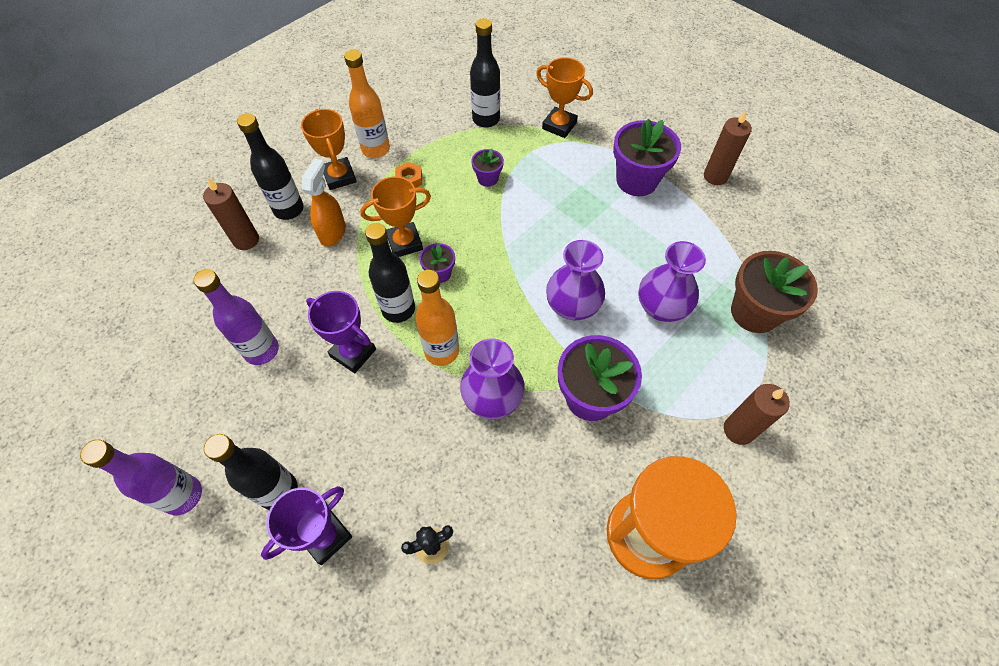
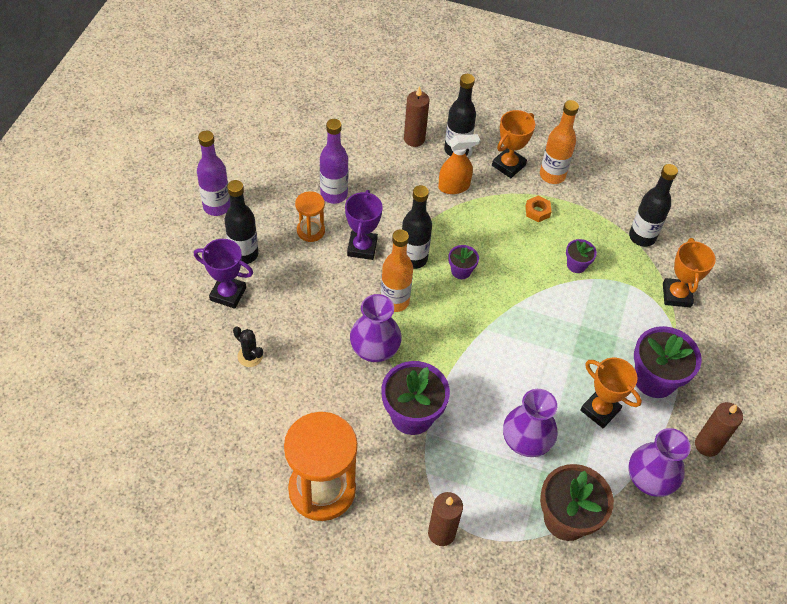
camera: 60 degrees right, 5 degrees down
orange trophy [360,176,431,257] -> orange trophy moved to [580,358,642,428]
purple vase [546,240,605,320] -> purple vase moved to [628,428,691,497]
none -> orange hourglass [295,191,325,242]

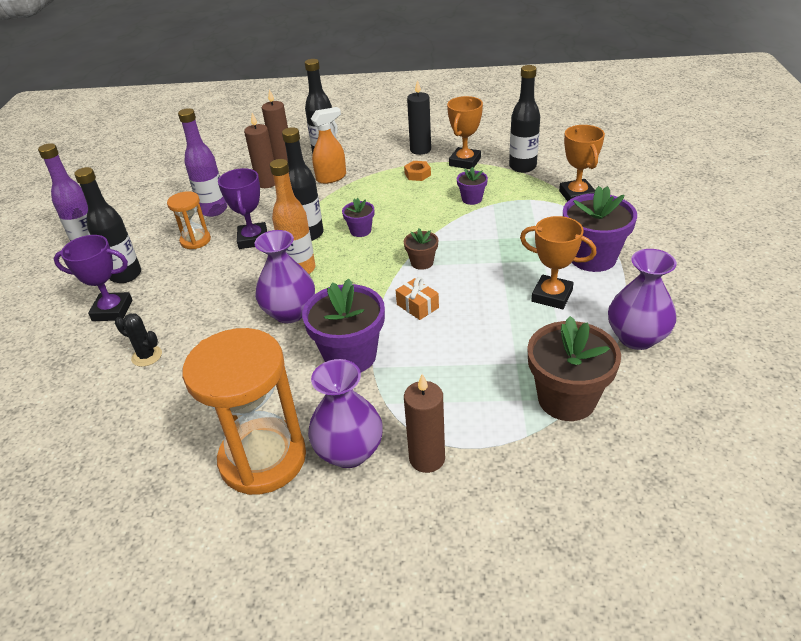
camera: 10 degrees left, 15 degrees down
orange trophy [492,110,535,178] -> orange trophy moved to [447,96,483,169]
purple vase [503,389,558,457] -> purple vase moved to [308,359,383,468]
orange bottle [540,100,579,184] -> black candle [407,80,431,155]
brown candle [695,402,743,457] -> brown candle moved to [244,113,275,188]
none -> orange gift [396,277,439,320]
none -> brown flower pot [404,228,438,270]

